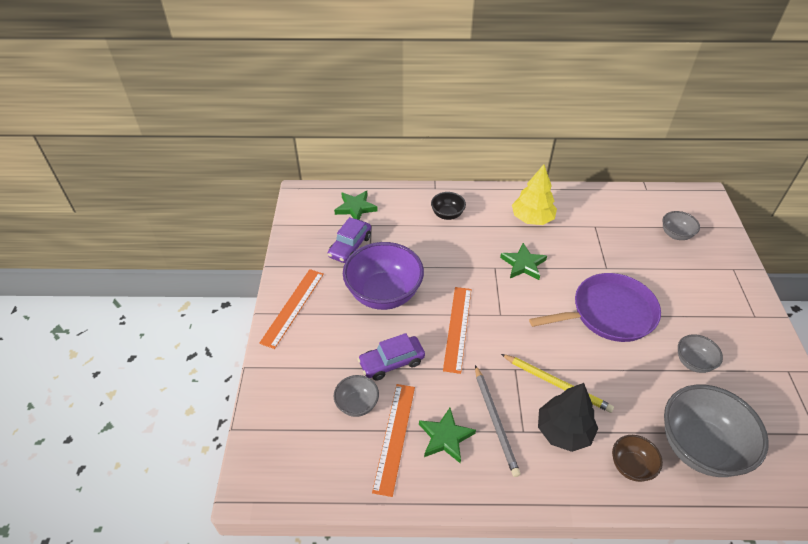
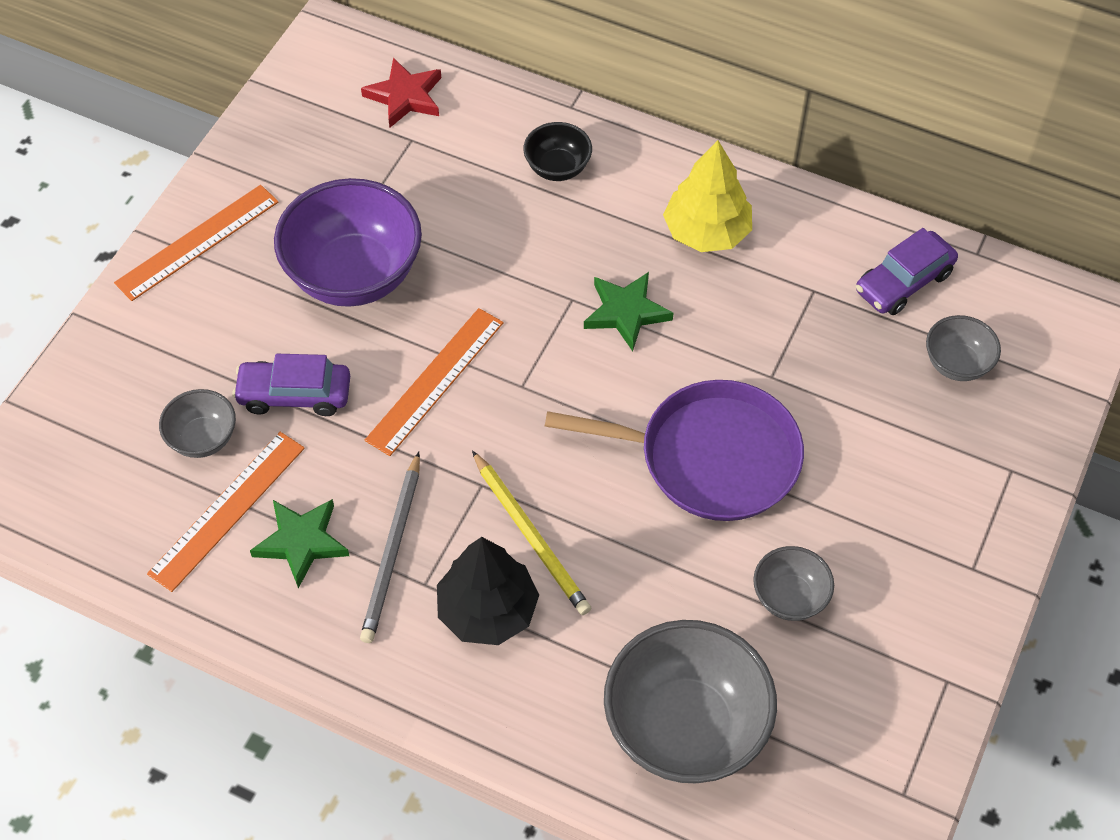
camera: 25 degrees right, 10 degrees up
purple car [328,217,371,263] -> purple car moved to [856,228,958,315]
green star [334,191,378,220] -> red star [361,58,441,128]
brown bowl [612,435,663,482] -> none

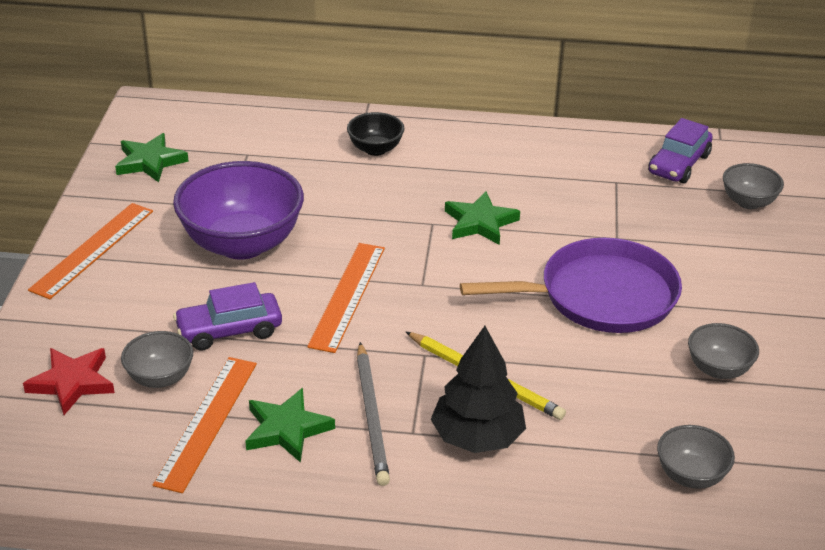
camera: 20 degrees left, 20 degrees down
red star [361,58,441,128] -> red star moved to [23,348,115,415]
grey bowl [604,620,777,783] -> grey bowl [657,425,735,489], size x0.50
yellow tree [663,140,752,252] -> none
none -> green star [115,133,189,182]

